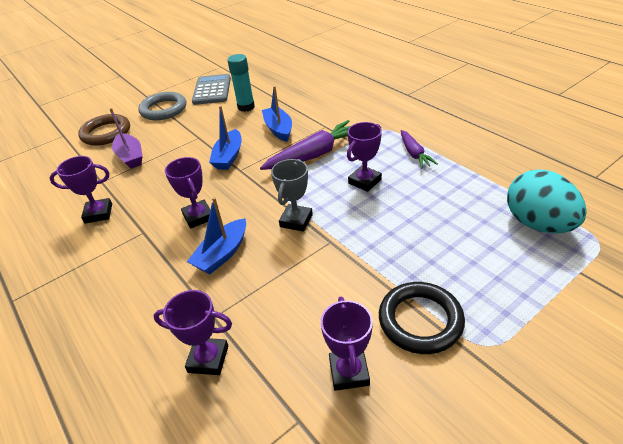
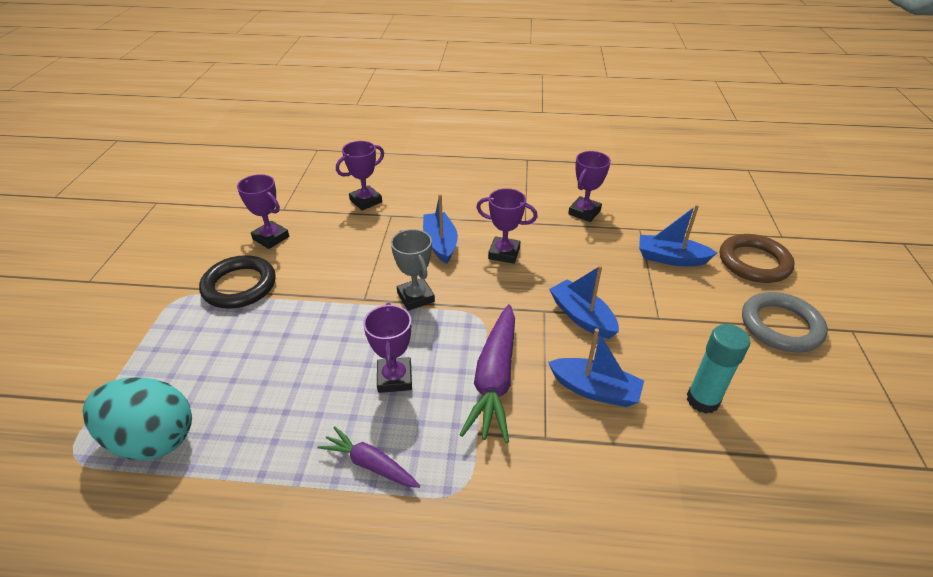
camera: 130 degrees right, 0 degrees up
purple boat [110,108,143,169] -> blue boat [639,204,717,266]
grey calculator [192,74,231,105] -> none

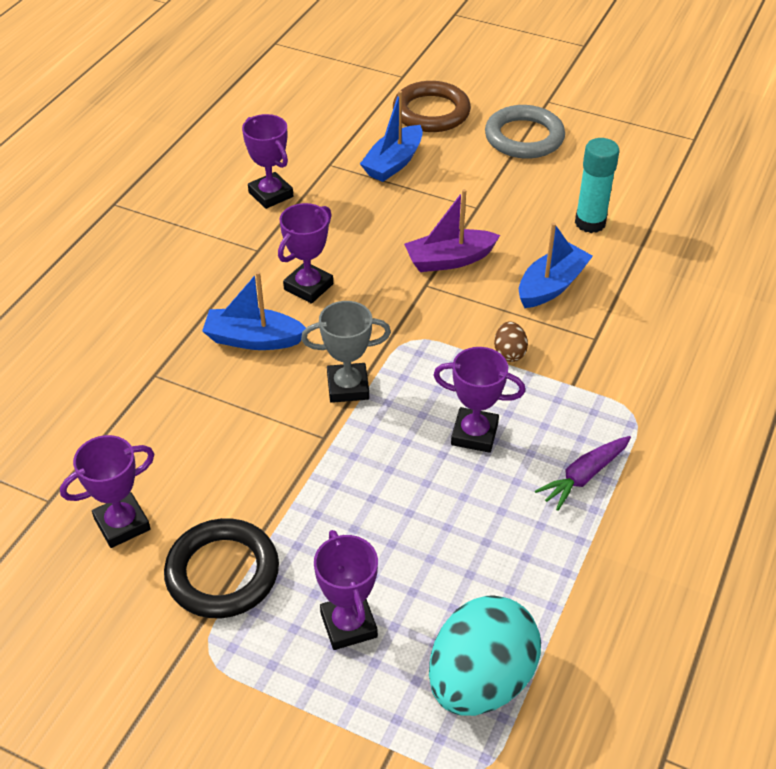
camera: 70 degrees left, 5 degrees up
purple trophy [336,141,384,210] -> purple trophy moved to [314,530,378,650]
purple carrot [460,304,515,443] -> brown egg [494,321,528,362]
blue boat [549,265,619,339] -> purple boat [404,189,500,272]

